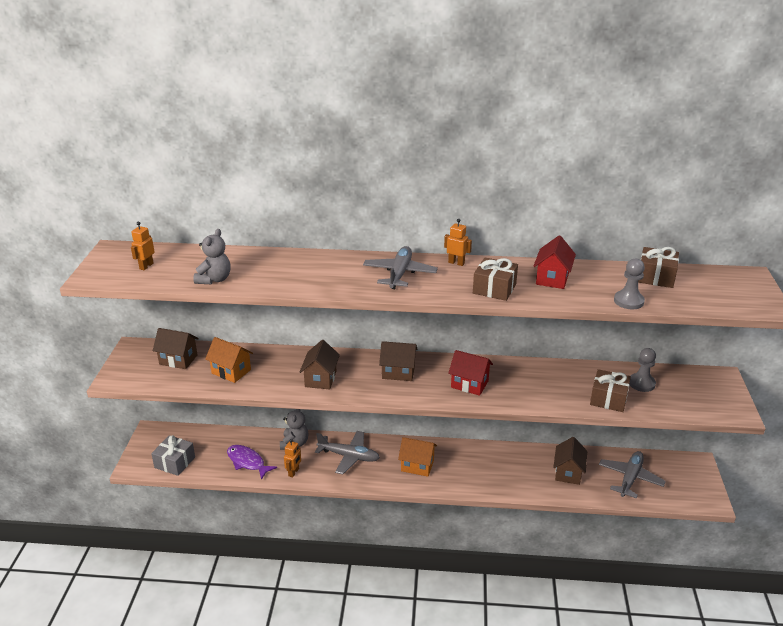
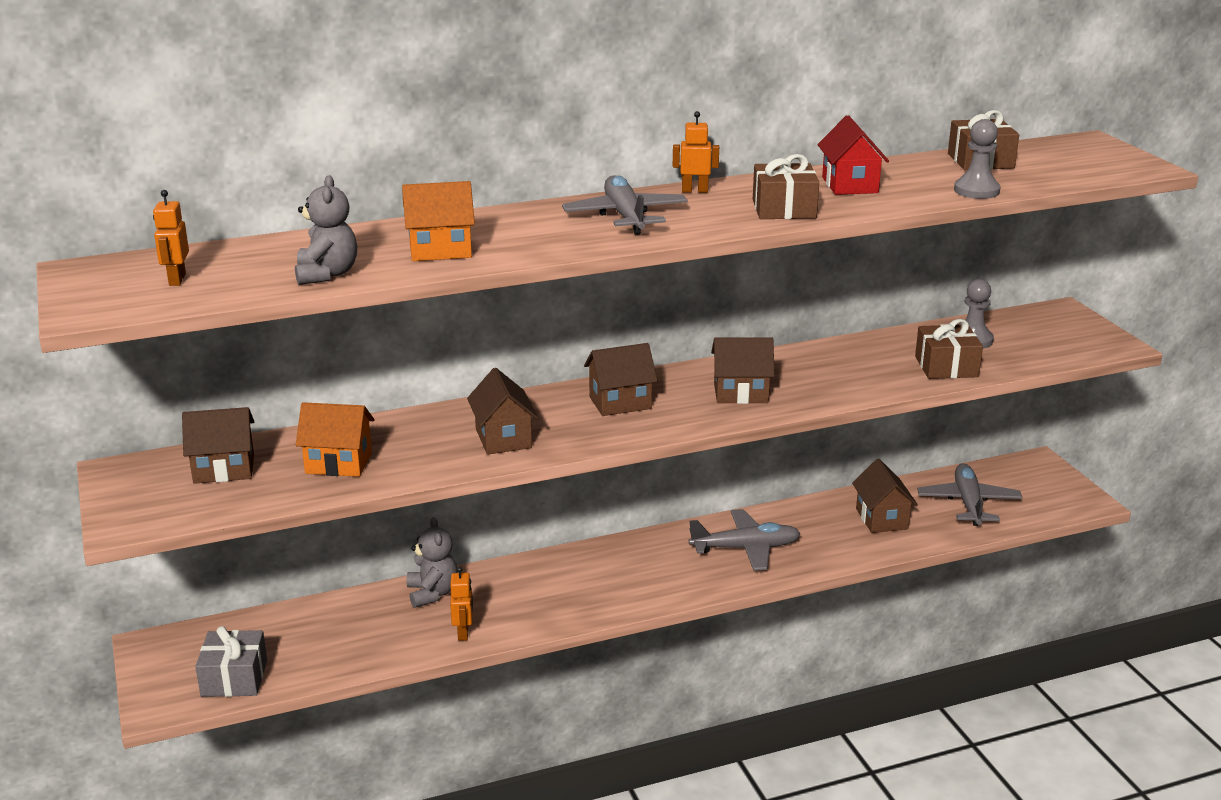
camera: 25 degrees left, 5 degrees down
purple fish [227,445,277,480] -> none
grey plane [315,431,380,474] -> grey plane moved to [689,509,801,571]
orange house [398,437,437,477] -> orange house moved to [402,181,475,261]
red house [448,350,493,396] -> brown house [711,337,775,404]

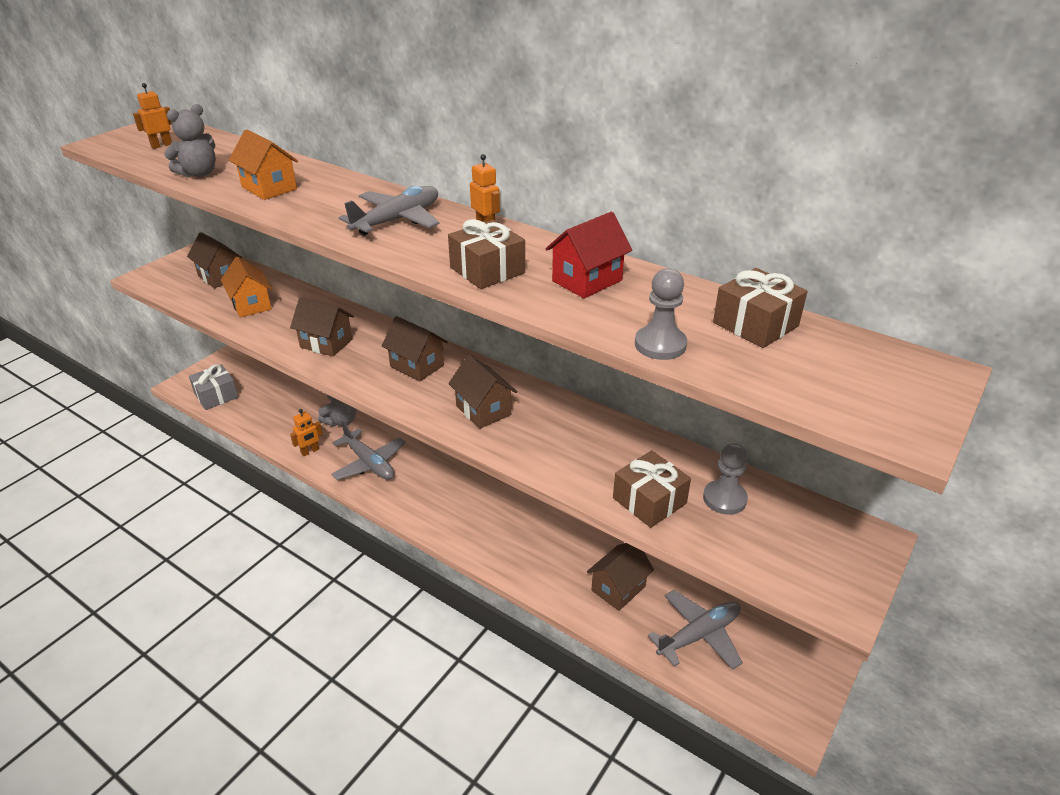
camera: 55 degrees right, 10 degrees up
brown house [467,368,538,455] -> brown house turned 75 degrees clockwise [290,297,354,357]
grey plane [689,509,801,571] -> grey plane moved to [331,421,406,480]

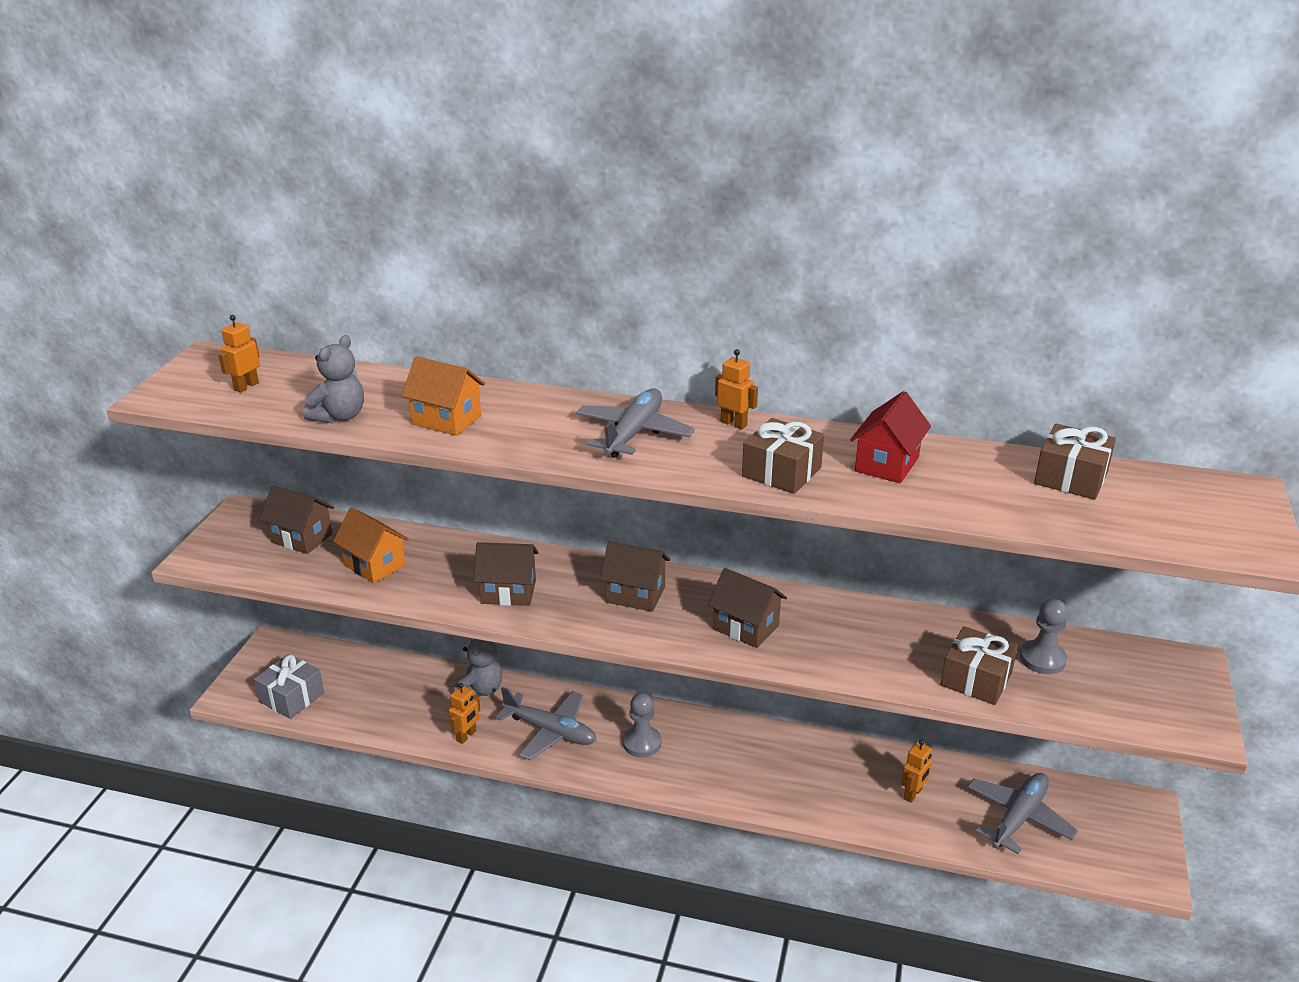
camera: 20 degrees left, 5 degrees down
brown house [587,543,654,611] -> orange robot [901,739,932,803]
grey pawn [635,268,687,360] -> grey pawn moved to [623,693,661,757]

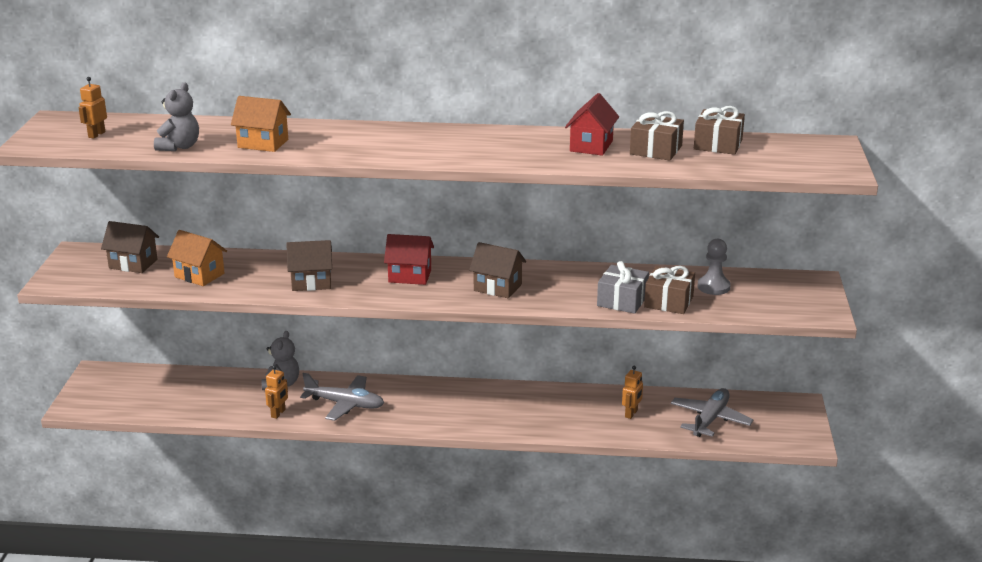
camera: 10 degrees left, 5 degrees down
grey gift [254,654,324,719] -> grey gift moved to [597,261,649,314]
grey plane [576,389,695,458] -> none
brown house [600,541,670,612] -> red house [384,234,434,285]
grey pawn [623,693,661,757] -> none
orange robot [715,349,758,429] -> none
brown gift [742,418,824,494] -> brown gift moved to [630,111,684,161]

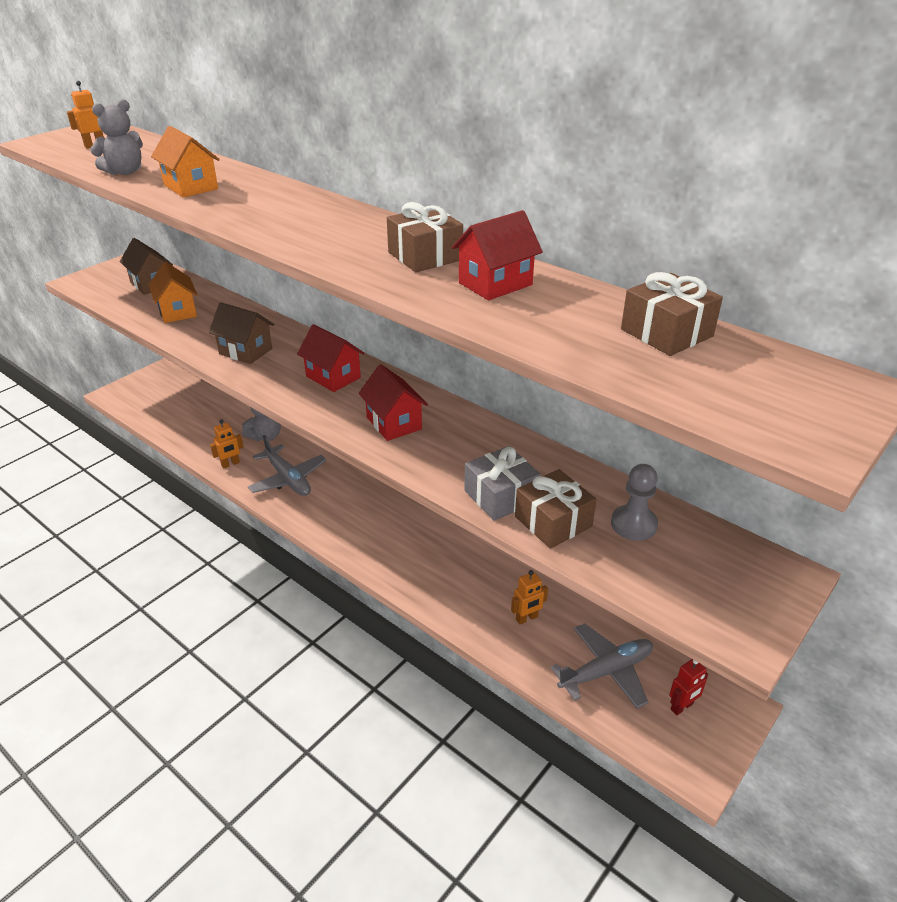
camera: 35 degrees right, 10 degrees up
brown house [469,242,526,298] -> red house [359,364,428,441]
brown gift [630,111,684,161] -> brown gift moved to [387,202,463,272]
none -> red robot [669,659,708,715]

